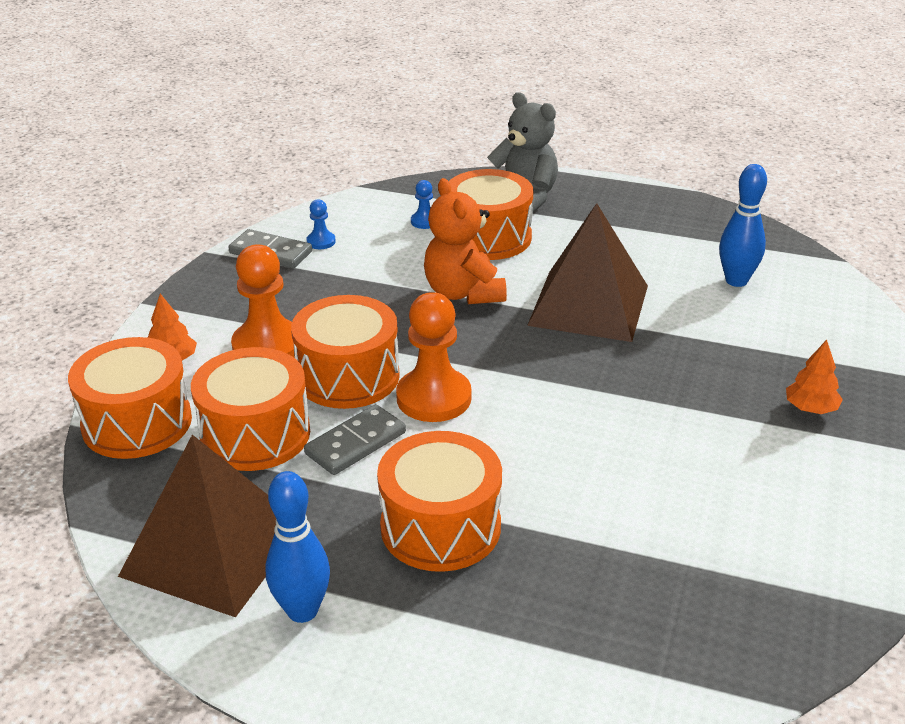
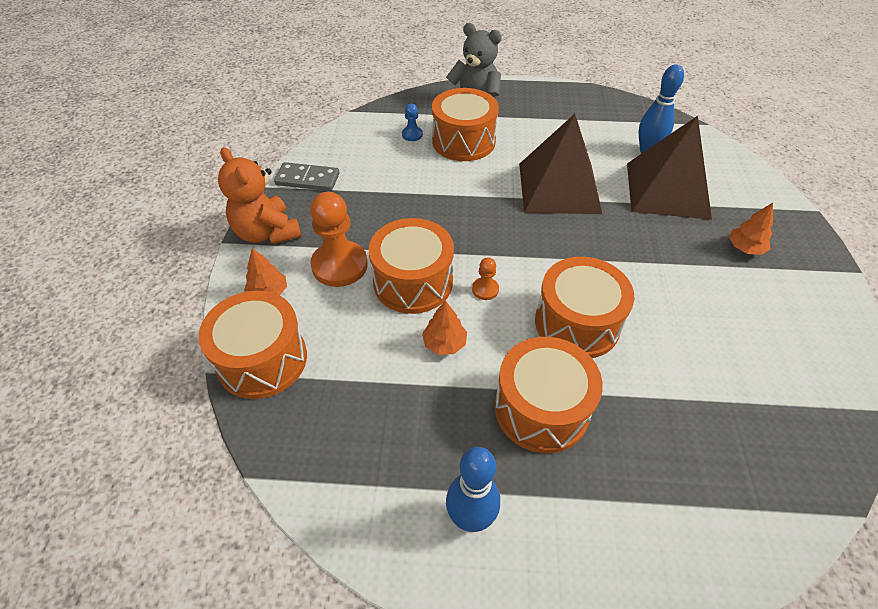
camera: 15 degrees left, 15 degrees up
brown pyramid [118,435,276,617] -> brown pyramid moved to [627,116,712,220]
orange drum [191,347,310,471] -> orange drum moved to [535,257,634,358]
grey domino [304,404,406,475] -> orange tree [422,300,467,355]
blue pawn [306,199,336,249] -> none
orange pawn [396,292,472,422] -> orange pawn [472,257,499,300], size x0.47
orange teddy bear [424,178,507,304] -> orange teddy bear moved to [218,147,302,244]

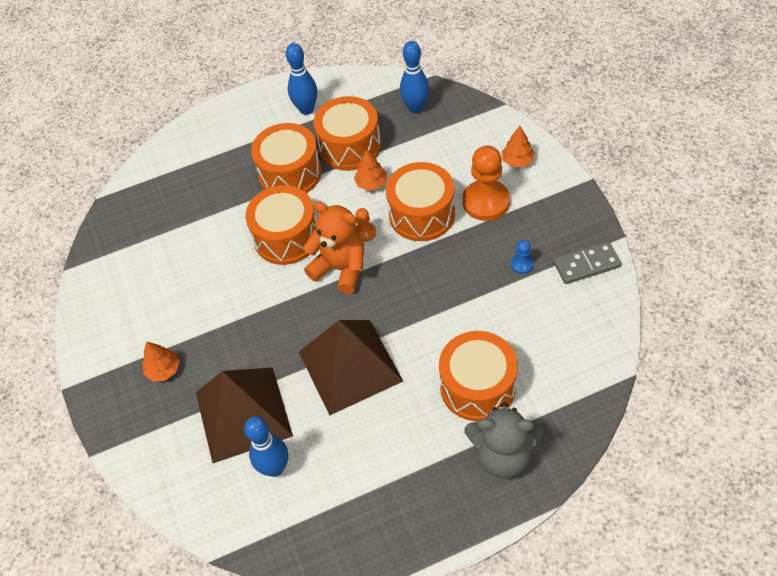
camera: 160 degrees right, 5 degrees up
orange drum [198,291,307,399] -> orange drum moved to [314,96,381,171]
orange teddy bear [218,147,302,244] -> orange teddy bear moved to [303,201,364,294]
blue pawn [402,104,423,141] -> blue pawn moved to [511,240,534,274]
none -> blue bowling pin [400,41,429,114]

